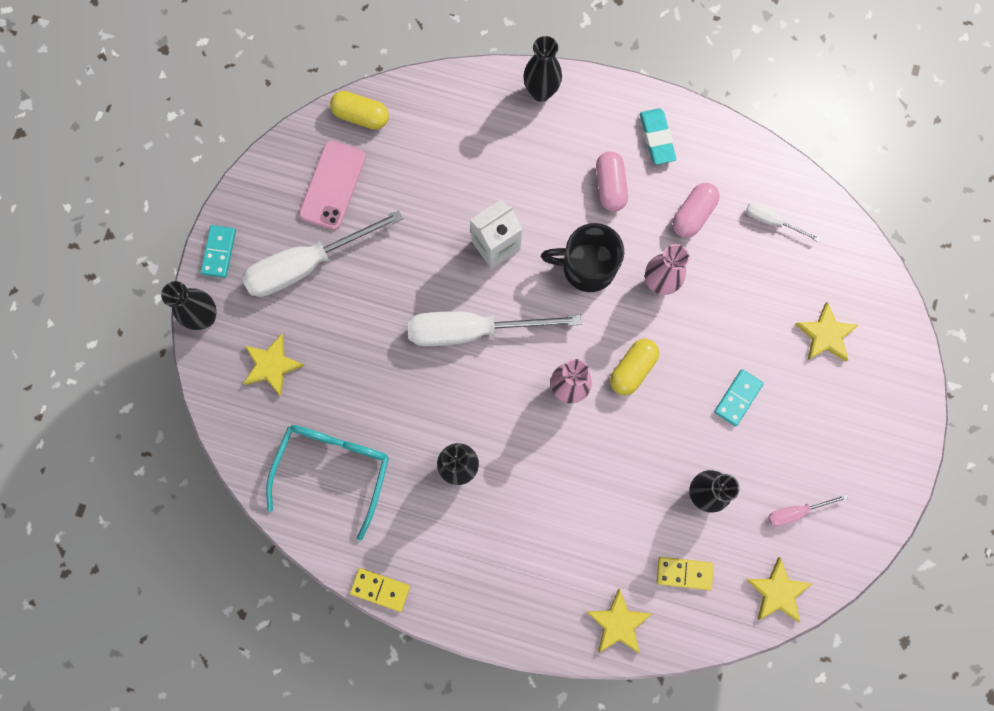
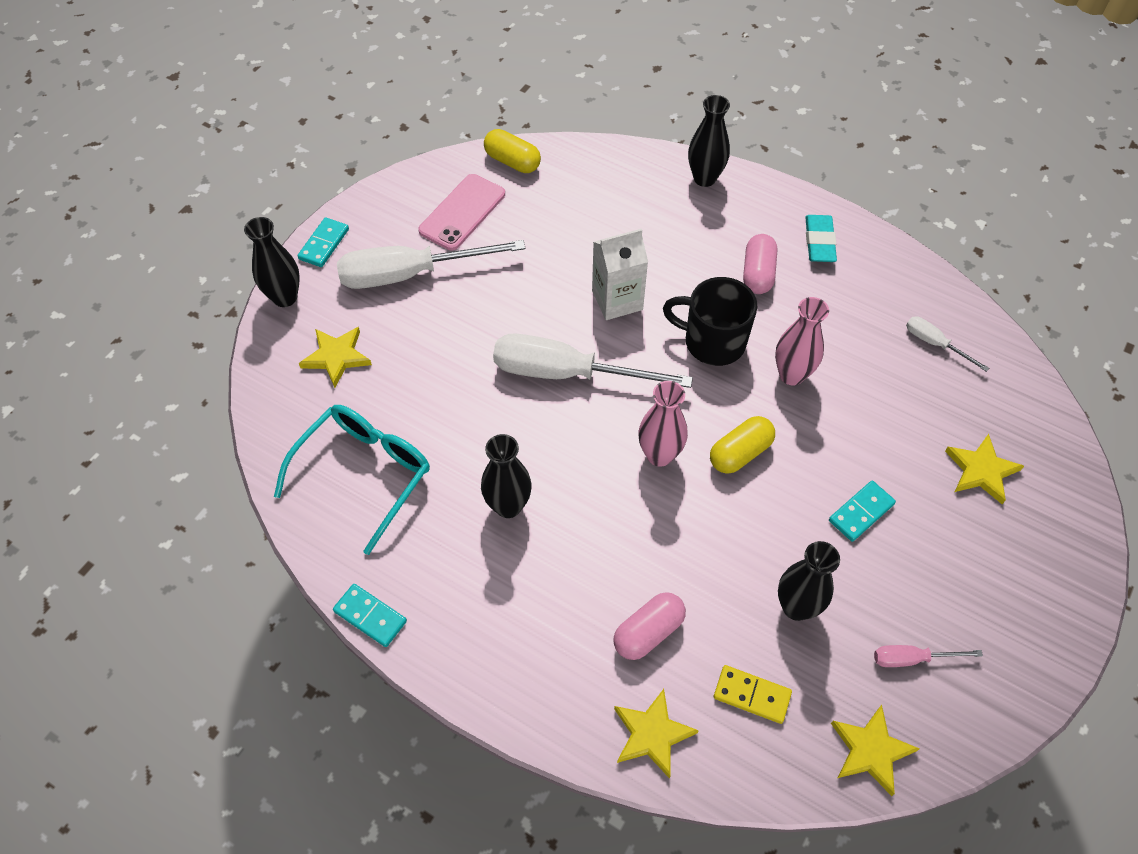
camera: 15 degrees right, 20 degrees down
yellow domino [350,568,410,612] -> turquoise domino [333,584,407,647]
pink capsule [673,183,720,238] -> pink capsule moved to [613,592,686,660]

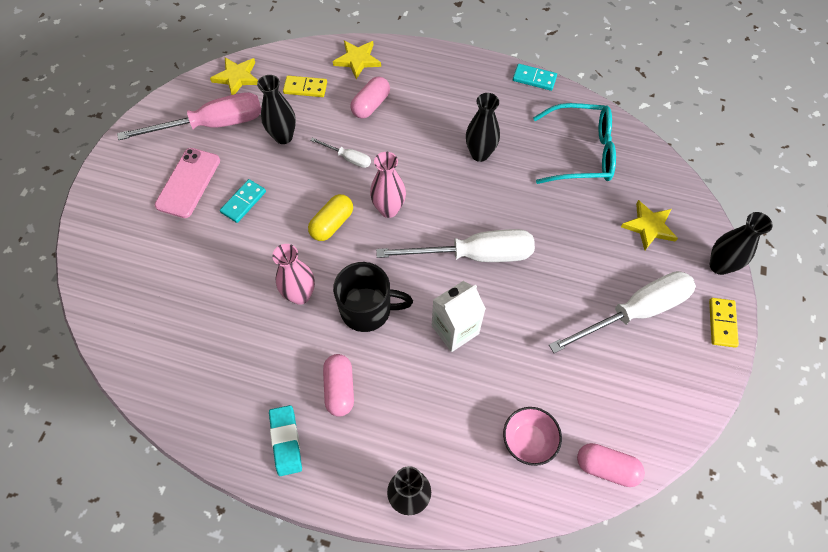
camera: 165 degrees right, 5 degrees up
turquoise glasses [274,405,430,555] -> turquoise glasses turned 105 degrees counterclockwise [533,103,616,184]
turquoise domino [298,217,349,267] -> yellow domino [709,298,739,348]
pink phone [418,174,505,250] -> pink phone moved to [155,148,220,218]
yellow capsule [484,129,541,173] -> pink capsule [577,443,645,487]
pink screwdriver [874,645,983,667] -> pink screwdriver [117,92,261,140], size x2.16
white screwdriver [906,316,989,372] -> white screwdriver moved to [310,137,371,168]
yellow star [945,434,1024,504] -> none
none -> pink bowl [503,407,562,466]

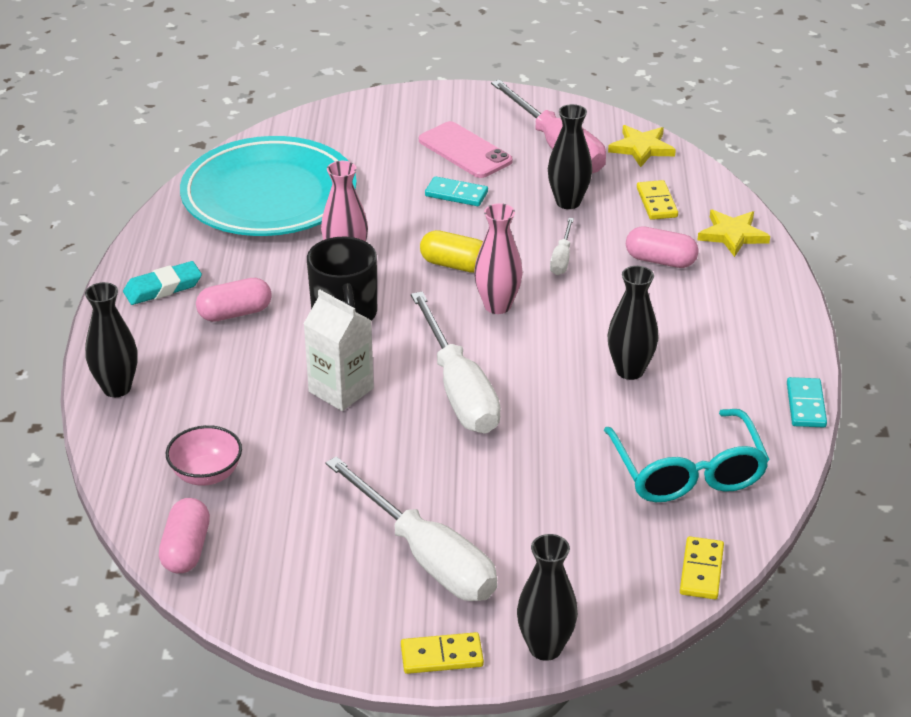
camera: 75 degrees right, 25 degrees down
pink phone [155,148,220,218] -> pink phone turned 45 degrees clockwise [419,121,513,178]
yellow star [621,200,678,250] -> none
none -> turquoise plate [180,136,357,236]
none -> yellow domino [680,536,724,599]

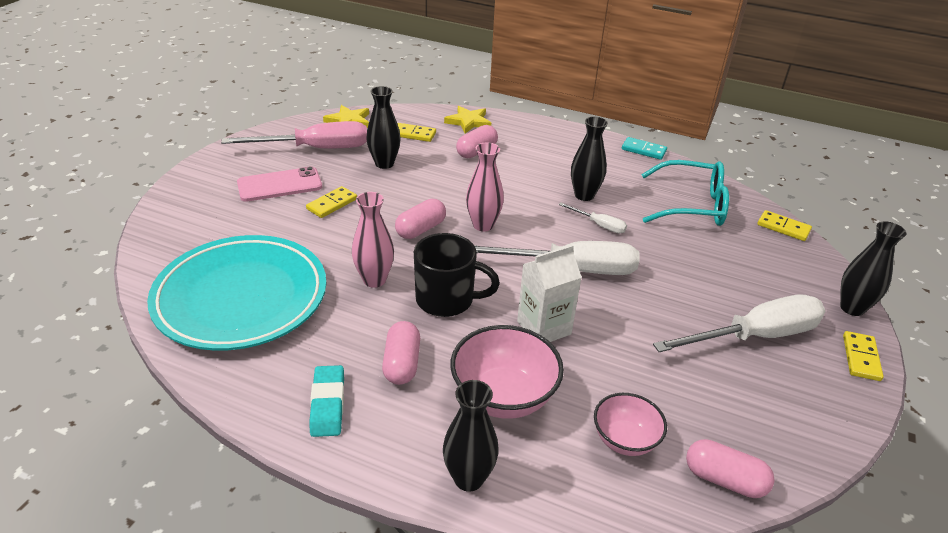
camera: 70 degrees left, 0 degrees up
yellow capsule [420,230,483,273] -> pink capsule [395,199,446,239]
turquoise domino [425,176,488,206] -> yellow domino [306,186,357,218]
white screwdriver [550,218,574,275] -> white screwdriver moved to [559,203,627,233]
none -> pink bowl [450,325,564,419]

